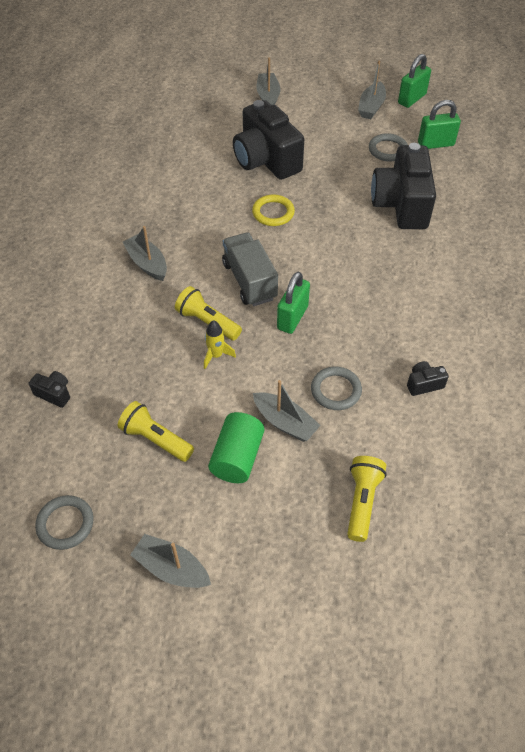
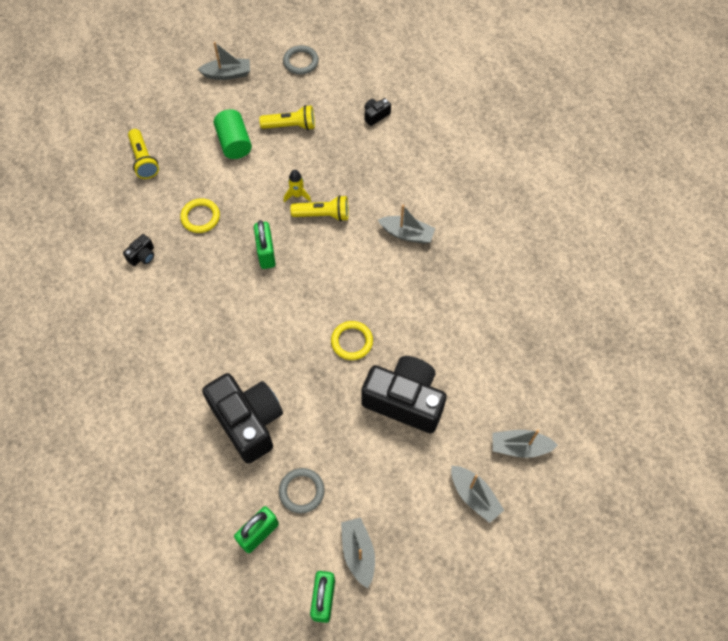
camera: 145 degrees right, 10 degrees up
black camera [29,371,70,408] -> black camera turned 150 degrees clockwise [365,98,391,126]
grey truck [222,232,278,306] -> none
grey boat [253,380,321,442] -> grey boat moved to [493,429,558,458]
grey ring [311,367,362,410] -> yellow ring [180,198,220,233]

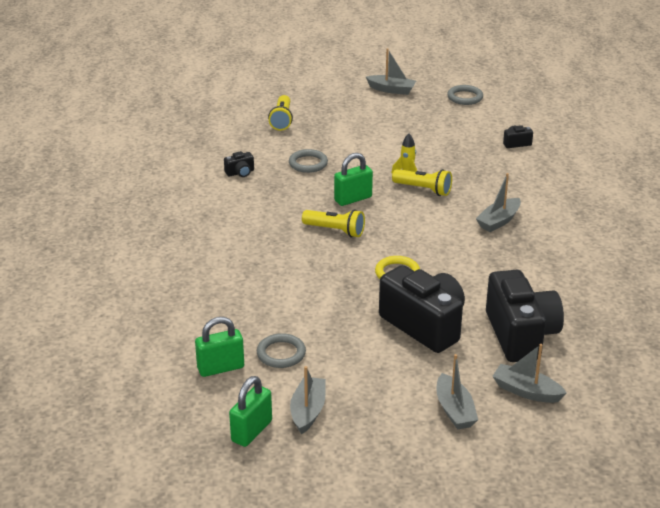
camera: 25 degrees right, 30 degrees down
yellow ring [180,198,220,233] -> grey ring [289,149,328,173]
black camera [202,373,283,464] -> black camera moved to [486,270,564,362]
green cylinder [214,109,252,159] -> none
green padlock [254,220,276,269] -> green padlock turned 45 degrees clockwise [334,153,373,206]
yellow flashlight [259,105,315,130] -> yellow flashlight moved to [302,209,365,237]
grey boat [378,204,435,244] -> grey boat turned 90 degrees clockwise [476,173,521,232]

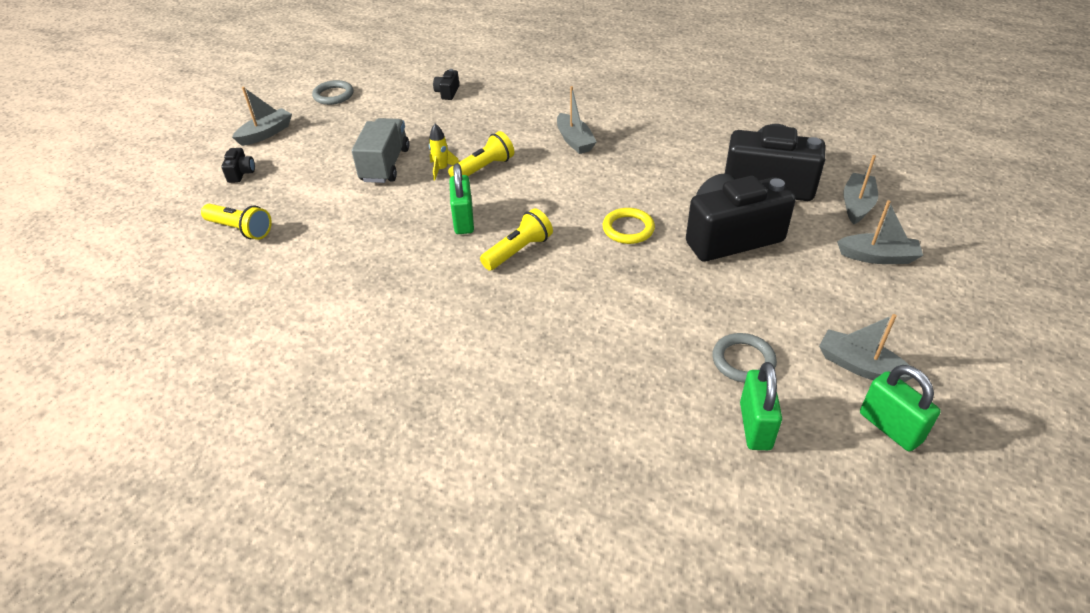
camera: 65 degrees left, 10 degrees up
black camera [224,151,254,177] -> black camera moved to [221,148,255,183]
grey ring [289,149,328,173] -> none
grey boat [492,344,567,403] -> grey boat turned 150 degrees clockwise [843,155,878,224]
none -> grey truck [352,118,409,183]

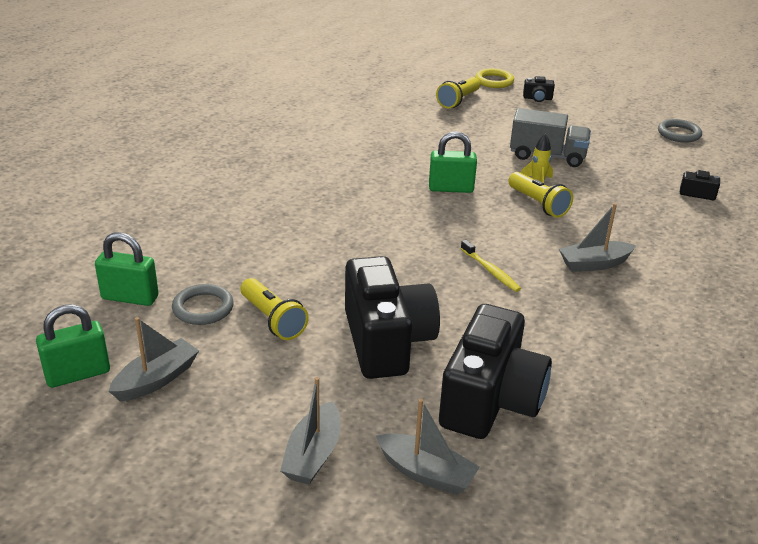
camera: 95 degrees right, 10 degrees down
grey boat [232,87,292,146] -> none
yellow flashlight [480,208,553,271] -> yellow flashlight moved to [241,278,309,340]
yellow ring [603,208,655,244] -> yellow ring moved to [475,68,514,88]
none -> yellow toothbrush [461,240,521,292]

